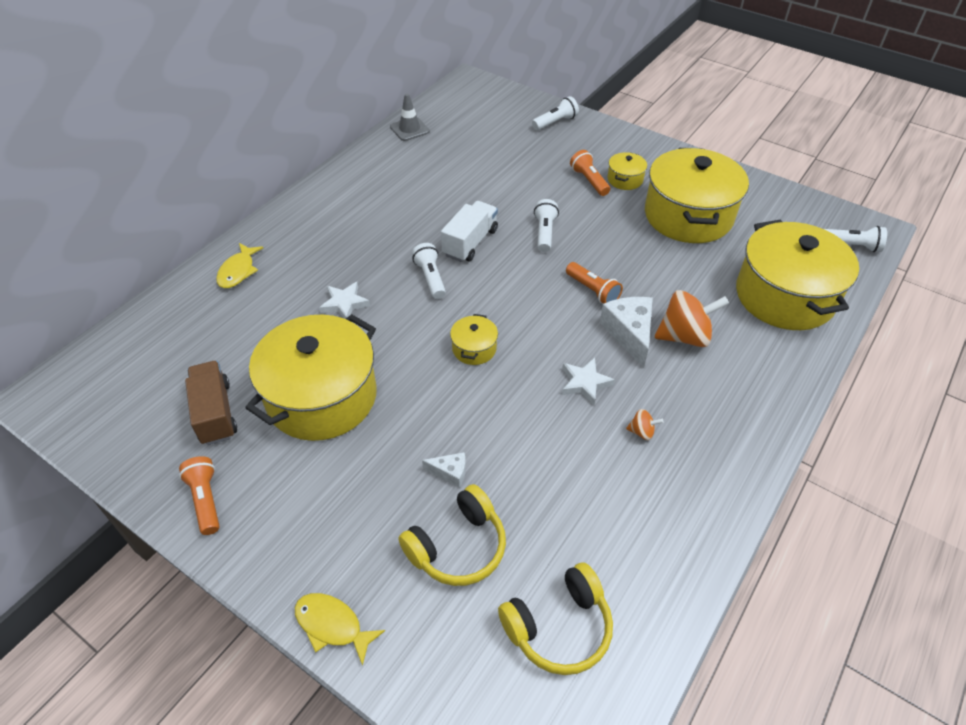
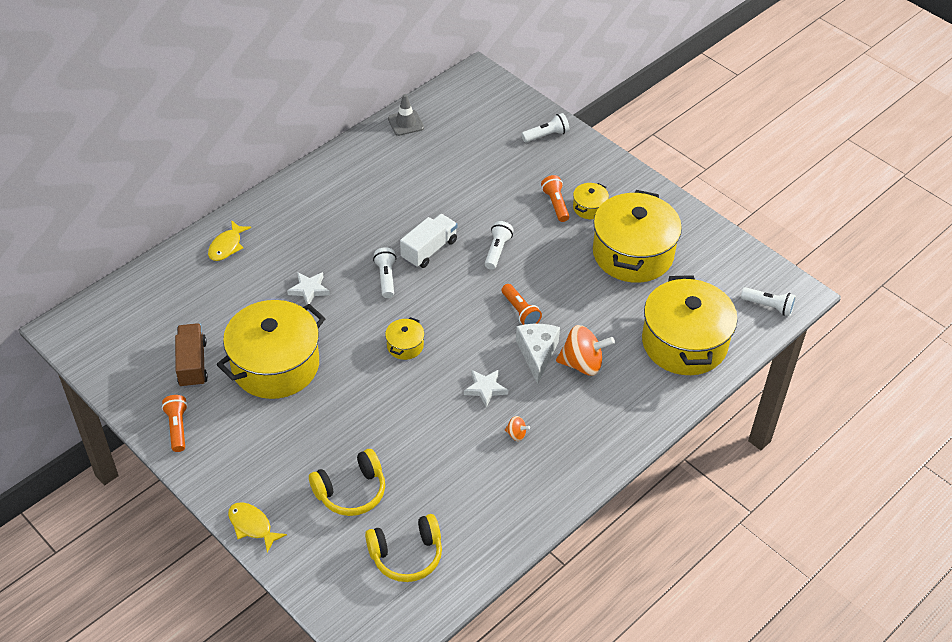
camera: 10 degrees right, 0 degrees up
white cheese [422,452,466,488] -> none

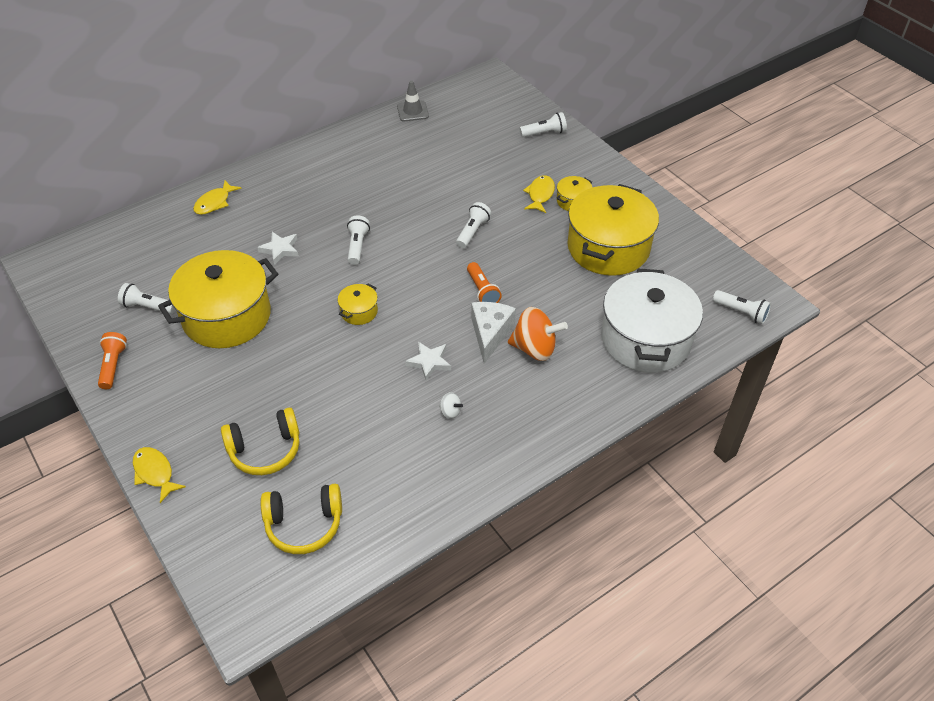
camera: 10 degrees right, 0 degrees up
brown truck [175,323,208,388] -> white flashlight [118,283,175,314]
white truck [400,214,457,268] -> none
orange spinning top [505,416,530,441] -> white spinning top [439,392,463,419]
orange flashlight [541,175,569,222] -> yellow fish [523,175,555,213]
yellow pot [642,275,738,375] -> white pot [601,269,703,373]

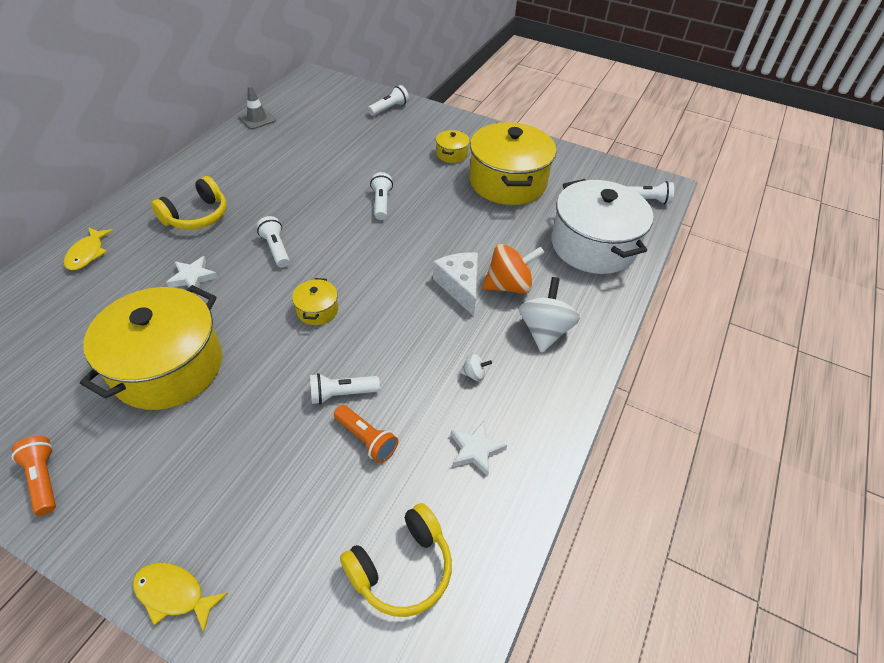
camera: 30 degrees left, 0 degrees up
white flashlight [118,283,175,314] -> white flashlight moved to [310,373,380,404]
yellow headphones [221,408,299,475] -> yellow headphones moved to [151,176,227,230]
white star [405,342,451,381] -> white star moved to [451,420,507,477]
orange flashlight [467,262,502,303] -> orange flashlight moved to [334,405,398,463]
yellow fish [523,175,555,213] -> none
none -> white spinning top [519,277,580,353]

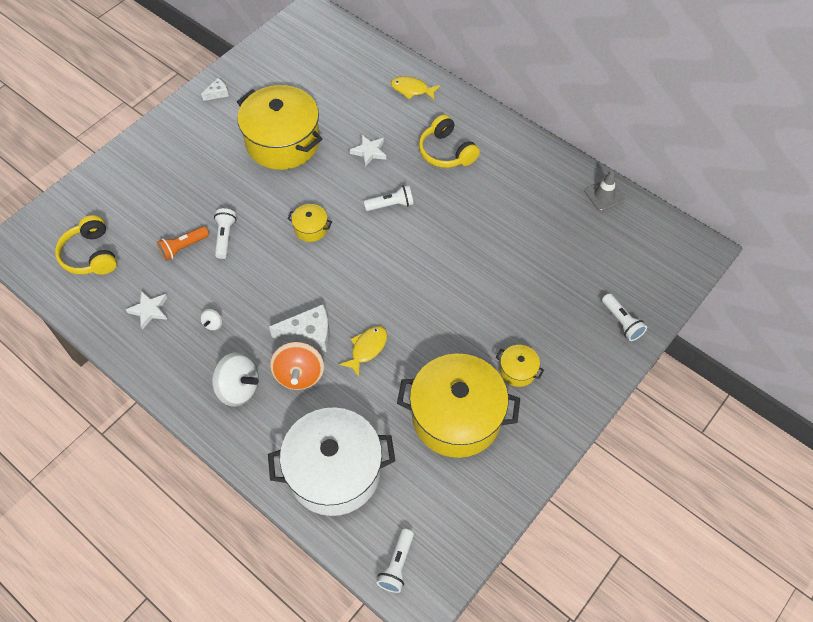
camera: 105 degrees right, 10 degrees up
orange flashlight [12,436,56,516] -> white cheese [201,78,229,101]
yellow fish [133,563,228,633] -> yellow fish moved to [339,326,387,377]
white flashlight [370,172,393,220] -> none

